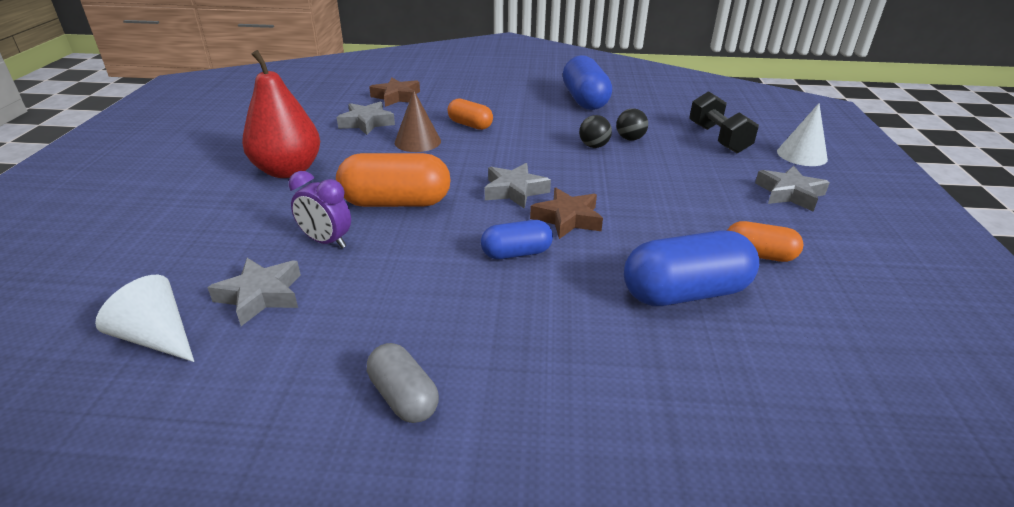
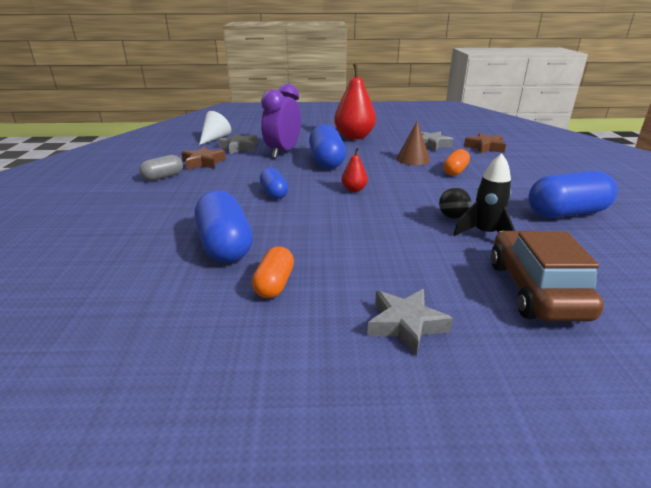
camera: 85 degrees right, 5 degrees down
purple clock [289,171,351,248] -> purple clock [261,84,301,158], size x1.63
orange capsule [336,153,451,207] -> blue capsule [309,124,346,169]
grey star [485,163,551,209] -> red pear [341,147,368,192]
brown star [530,188,603,239] -> brown star moved to [181,146,226,170]
black ball [616,108,648,141] -> black rocket [453,153,515,236]
black dumbbell [689,91,759,153] -> brown car [491,231,604,321]
white cone [777,103,828,166] -> none

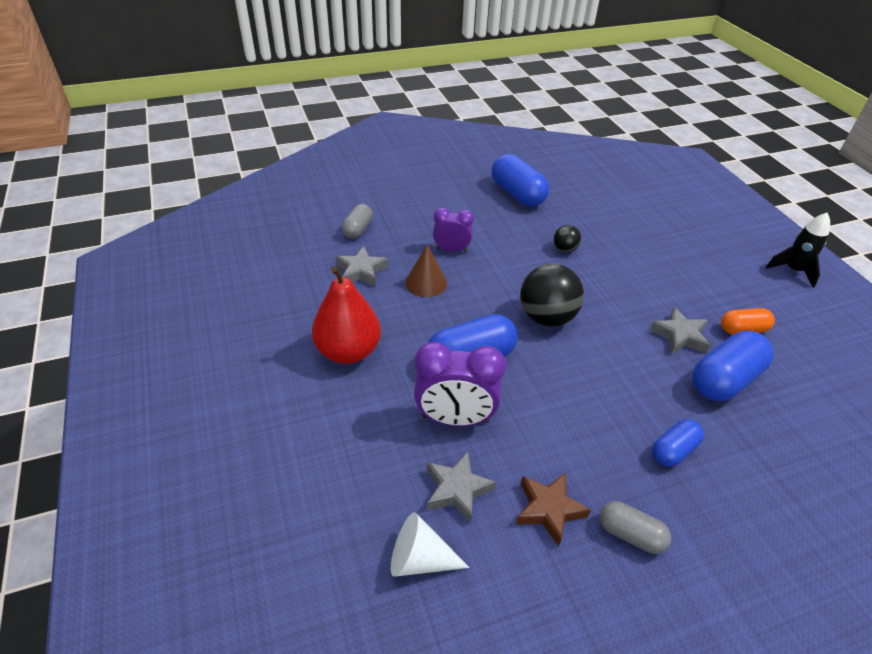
camera: 110 degrees left, 15 degrees up
blue capsule [260,168,288,199] -> blue capsule moved to [652,419,704,467]
red pear [341,147,368,192] -> black ball [520,264,584,327]
grey star [367,289,453,356] -> grey star moved to [650,307,710,354]
orange capsule [443,149,470,176] -> purple clock [433,208,474,252]
black rocket [453,153,515,236] -> black rocket moved to [766,212,830,288]
brown star [464,133,506,154] -> grey capsule [342,204,373,239]
brown car [491,231,604,321] -> none

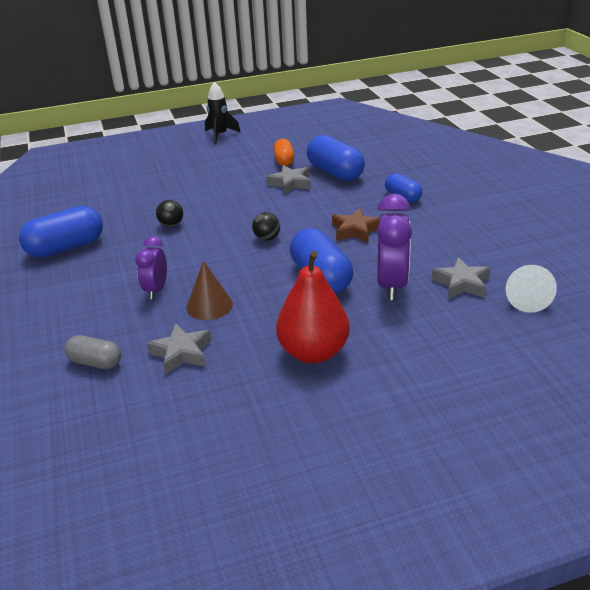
camera: 85 degrees left, 10 degrees down
brown star [516,473,591,546] -> brown star moved to [332,208,379,243]
black ball [520,264,584,327] -> black ball [252,212,280,241], size x0.50
grey capsule [600,501,671,554] -> none

